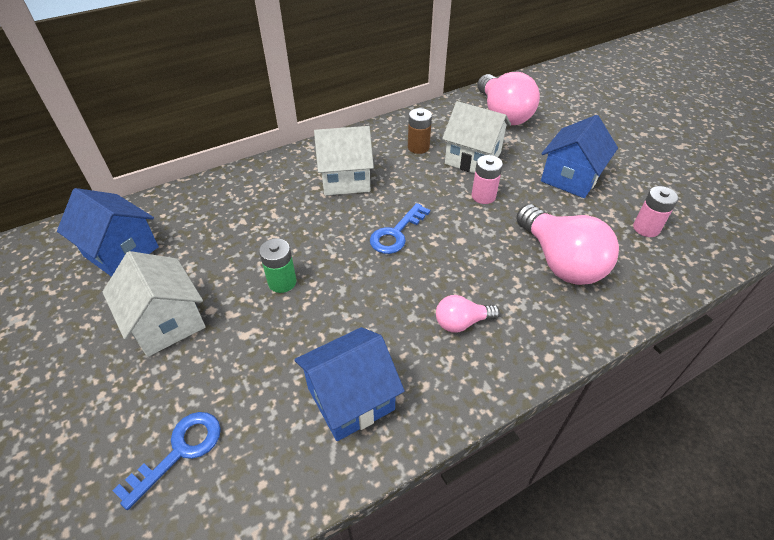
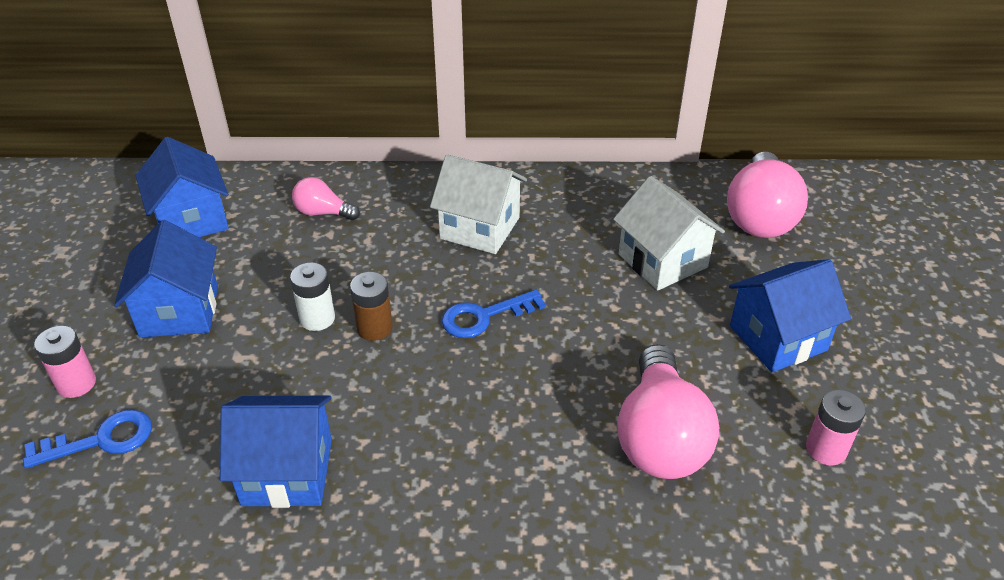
camera: 30 degrees right, 5 degrees down
white house [102,251,205,357] -> blue house [114,220,218,338]
green battery [259,238,296,293] -> white battery [290,262,335,331]
brown battery [408,108,432,154] -> brown battery moved to [350,272,393,341]
pink light bulb [436,295,500,333] -> pink light bulb moved to [292,177,360,220]
pink battery [472,155,503,204] -> pink battery moved to [34,326,96,398]

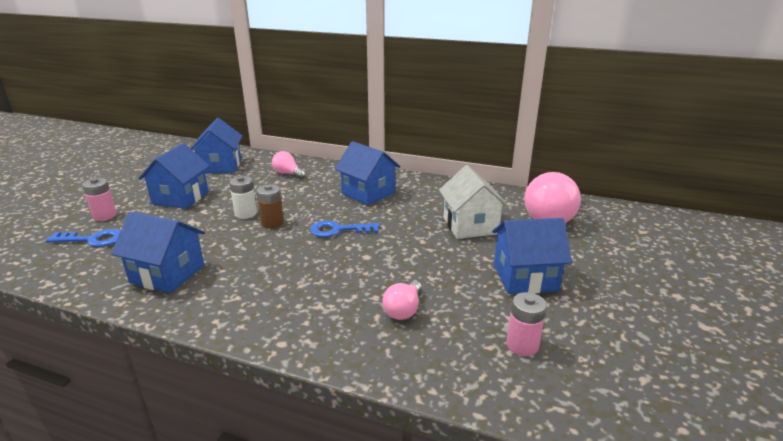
camera: 20 degrees right, 15 degrees down
white house [430,154,527,254] -> blue house [335,141,401,205]
pink light bulb [617,344,719,479] -> pink light bulb [382,281,422,320], size x0.51

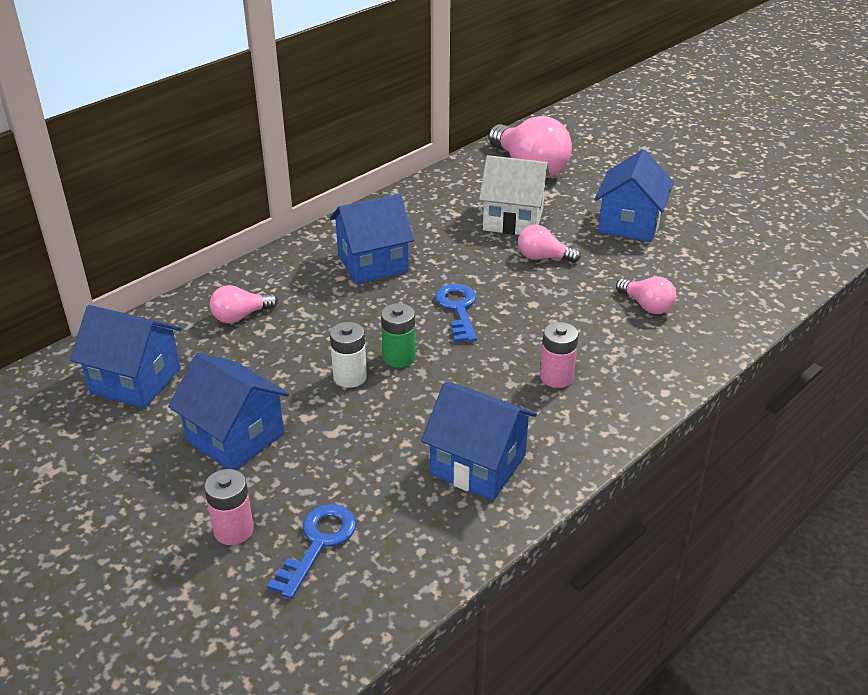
camera: 65 degrees left, 10 degrees up
blue house [111,212,205,293] -> blue house turned 75 degrees clockwise [421,382,537,501]
brown battery [257,184,284,229] -> green battery [381,303,416,368]
blue key [310,220,379,237] -> blue key turned 150 degrees clockwise [435,284,477,342]
pink battery [506,292,547,356] -> pink battery moved to [540,322,578,388]
none -> pink light bulb [518,225,581,263]

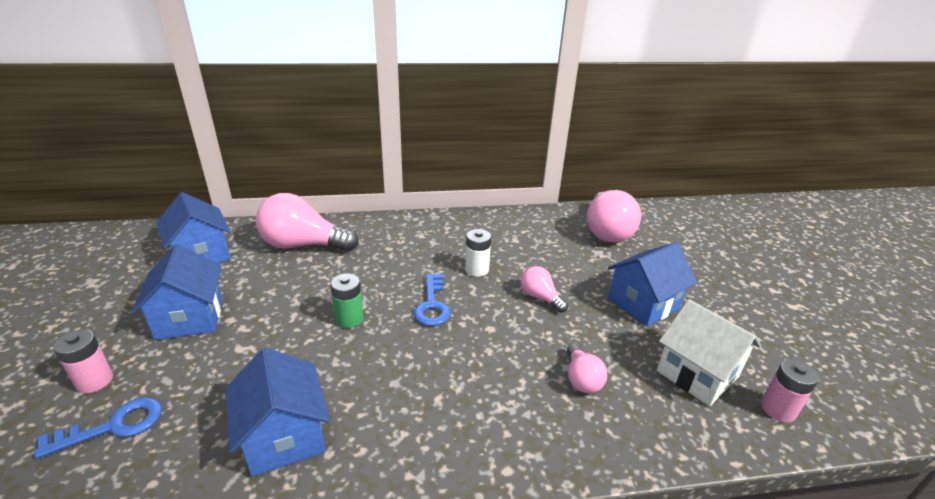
camera: 35 degrees right, 5 degrees down
pink light bulb [210,285,278,323] -> pink light bulb [256,193,359,252], size x1.96
blue house [330,194,414,284] -> none
white battery [330,322,367,388] -> white battery moved to [465,229,491,277]
blue key [435,284,477,342] -> blue key turned 150 degrees clockwise [414,274,450,326]
white house [479,155,550,235] -> white house moved to [657,299,761,406]
pink battery [540,322,578,388] -> pink battery moved to [761,359,819,423]

